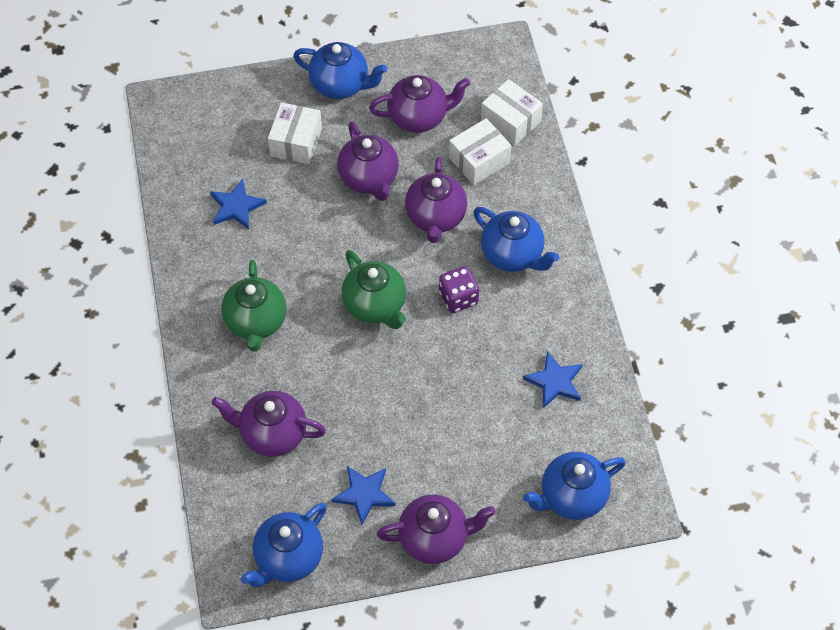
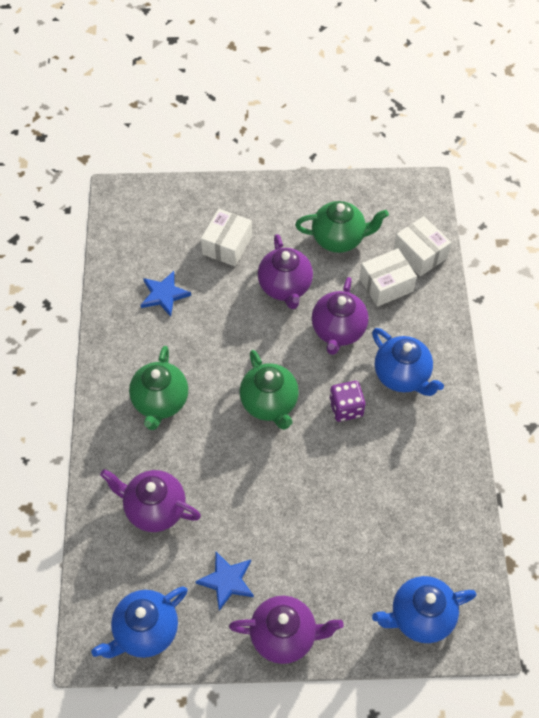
camera: 10 degrees right, 0 degrees up
blue teapot [293,42,387,99] -> none
purple teapot [369,75,470,133] -> green teapot [295,201,389,253]
blue star [523,351,583,408] -> none

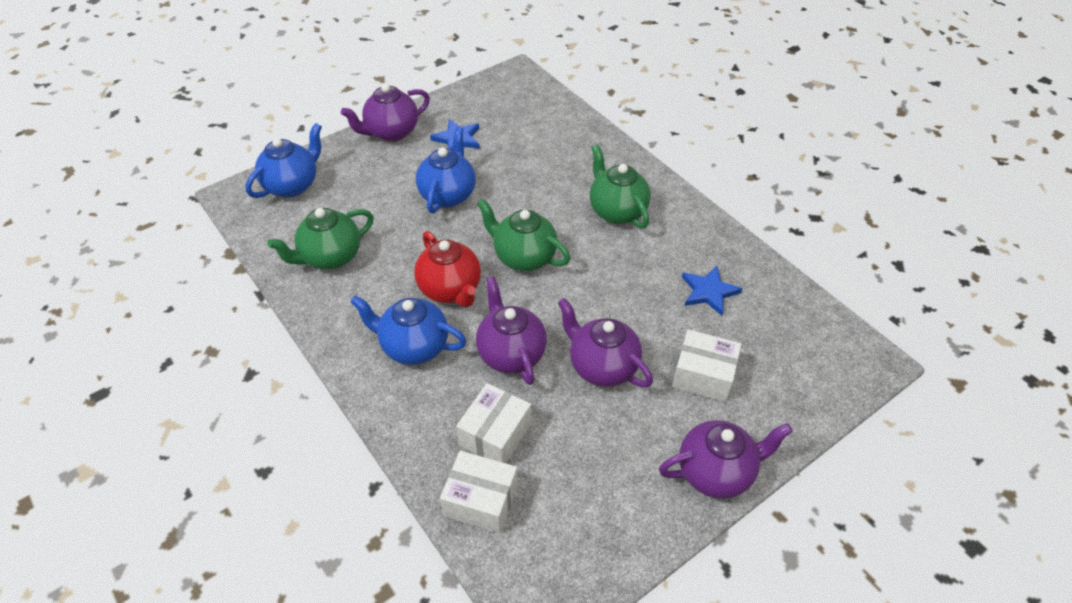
camera: 145 degrees right, 10 degrees down
blue teapot [91,586,188,658] -> blue teapot moved to [416,127,476,213]
purple teapot [100,469,201,532] -> purple teapot moved to [659,420,793,499]
white box [201,209,252,266] -> white box turned 60 degrees counterclockwise [672,329,742,402]
green teapot [295,201,389,253] -> green teapot moved to [267,208,374,270]
purple dice [329,381,365,422] -> red teapot [414,231,481,307]

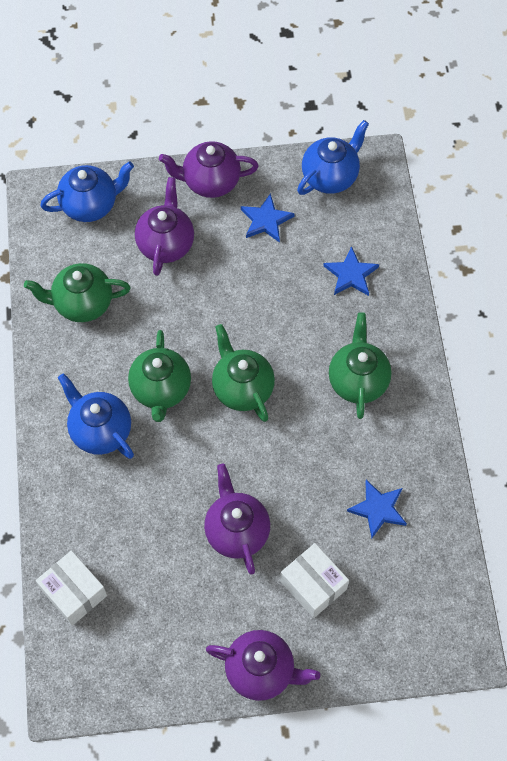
camera: 30 degrees right, 15 degrees up
red teapot [414,231,481,307] -> green teapot [128,330,191,422]
blue teapot [416,127,476,213] -> blue teapot moved to [297,120,369,195]
white box [456,383,531,463] -> none
purple teapot [476,276,547,385] -> purple teapot moved to [135,177,194,276]
none -> blue star [323,246,379,296]

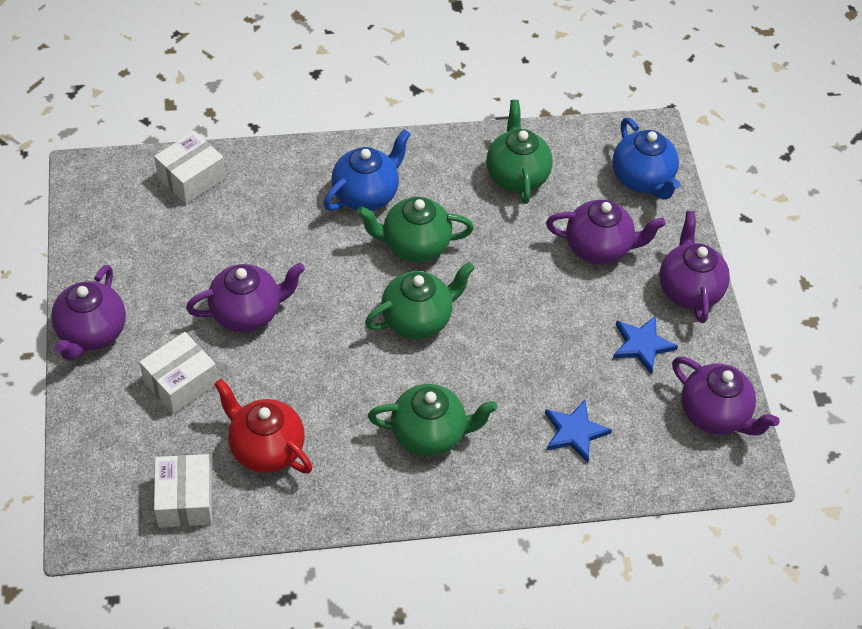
camera: 85 degrees right, 10 degrees down
blue teapot [297,120,369,195] -> purple teapot [672,357,780,435]
blue star [347,480,407,538] -> red teapot [214,379,313,474]
none -> white box [154,454,212,528]

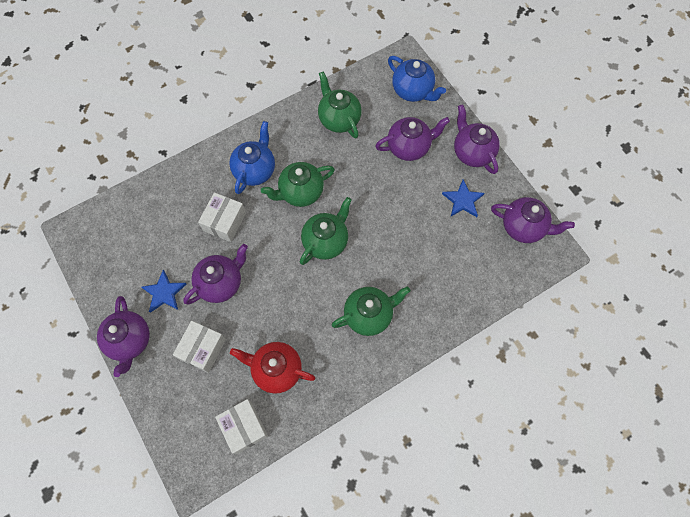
camera: 20 degrees left, 15 degrees up
white box [154,131,225,204] -> white box moved to [198,192,246,242]
blue star [545,400,612,463] -> blue star moved to [141,270,186,313]

